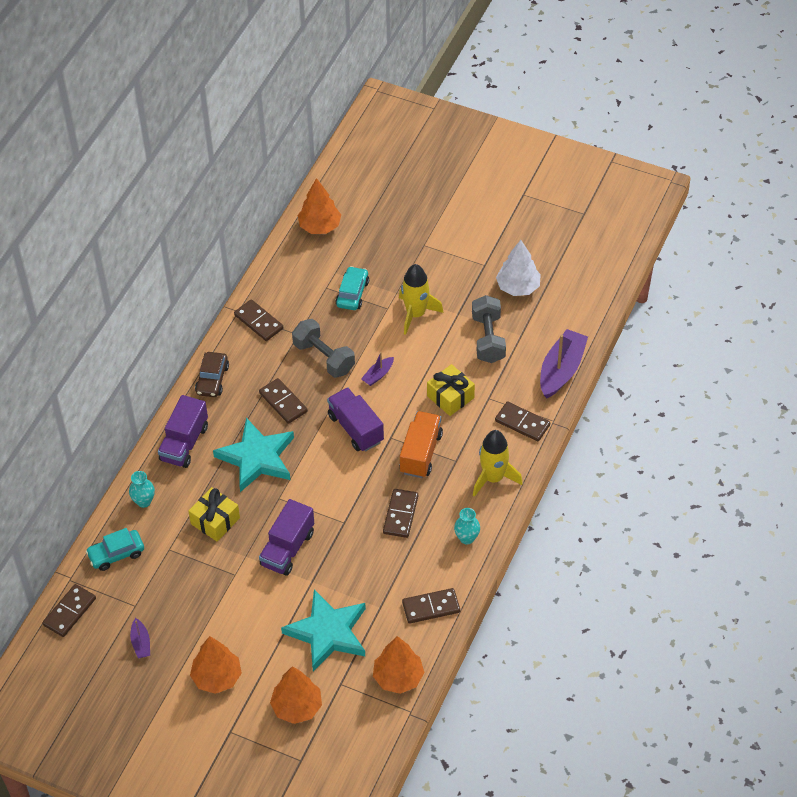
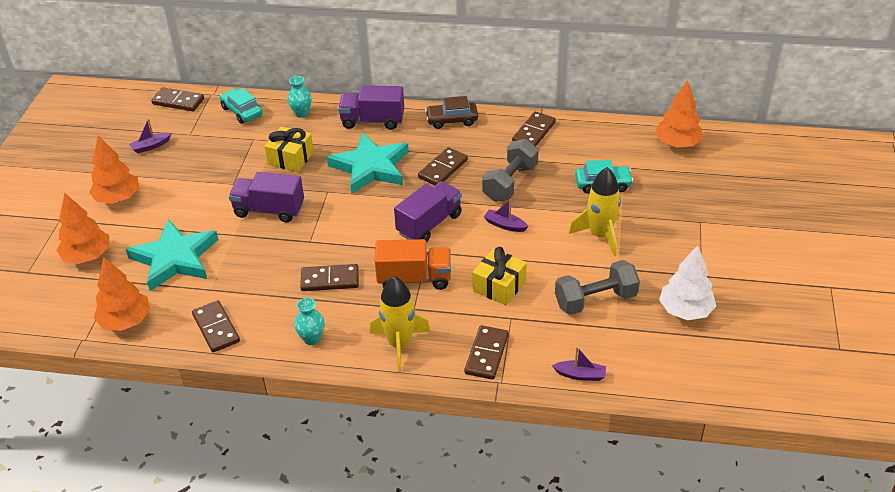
camera: 75 degrees right, 10 degrees down
purple boat [540,329,588,398] -> purple boat [552,347,606,381], size x0.49

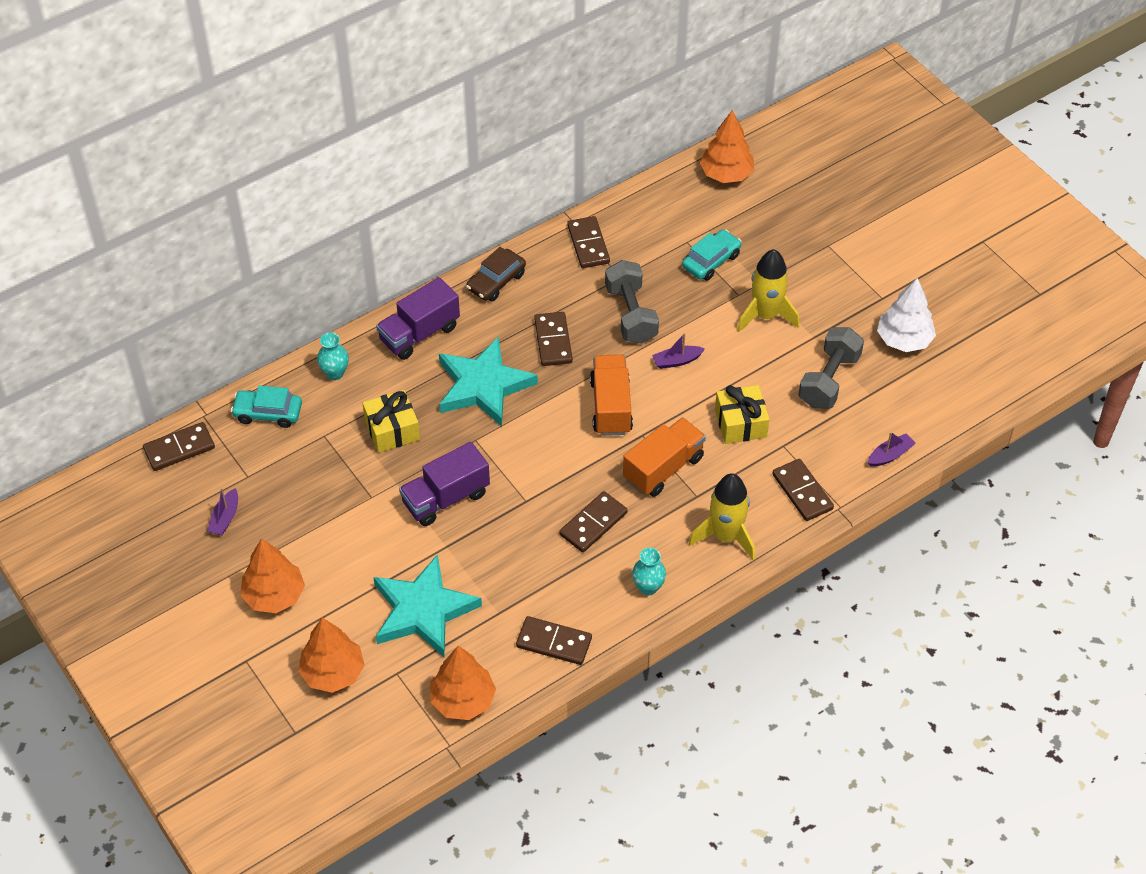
camera: 45 degrees left, 10 degrees up
purple truck [394,181,462,242] -> orange truck [590,354,633,436]

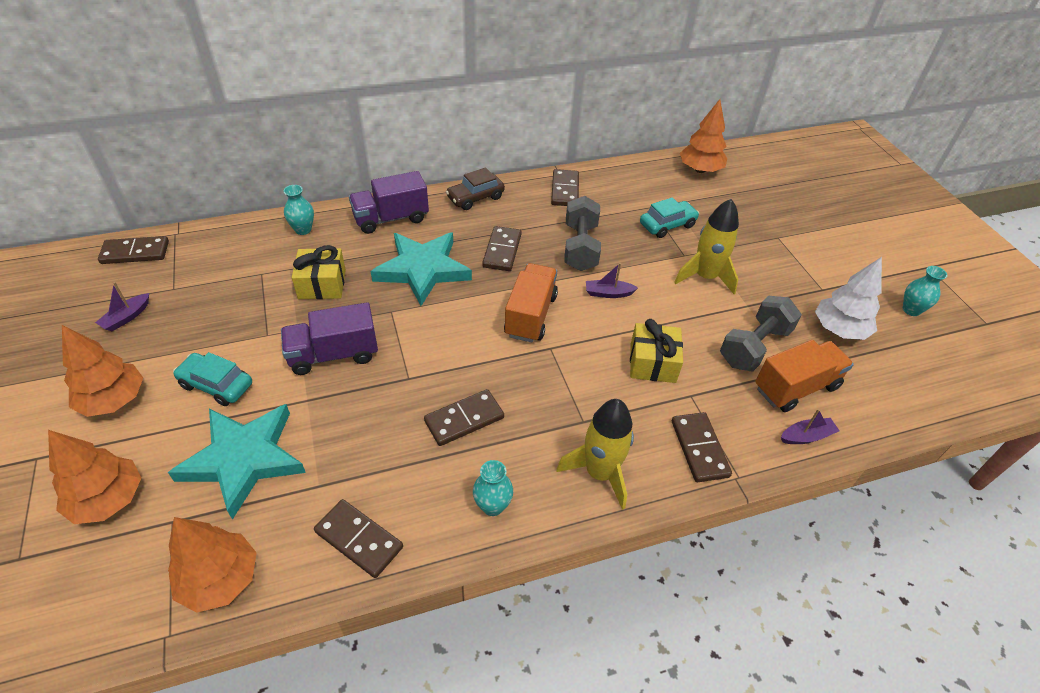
camera: 15 degrees right, 5 degrees down
turquoise car [231,386,302,428] -> turquoise car moved to [173,352,252,406]
orange truck [623,417,706,497] -> orange truck moved to [755,340,854,412]
none -> turquoise vase [903,266,947,316]

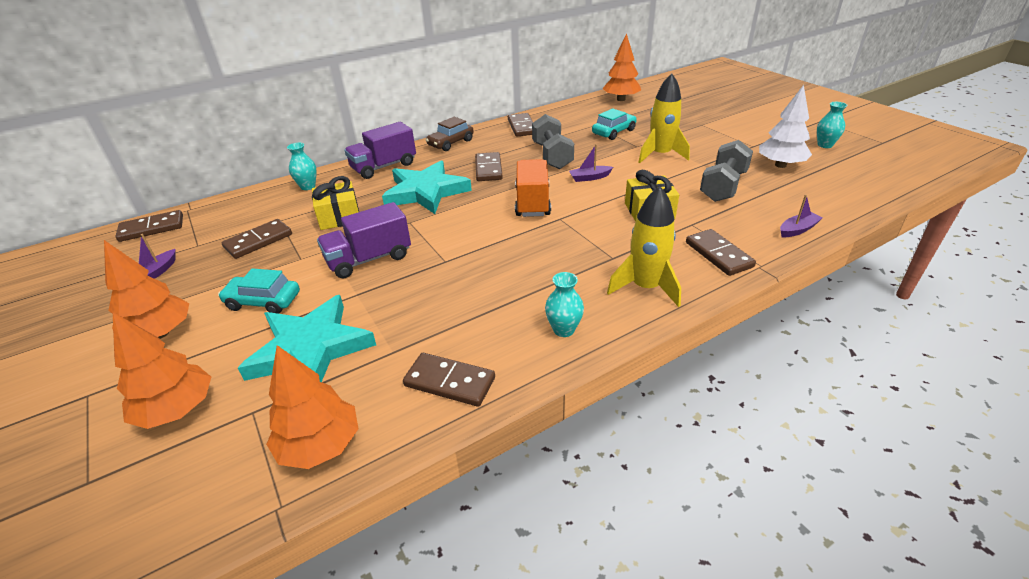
camera: 10 degrees left, 10 degrees down
brown domino [424,389,504,446] -> brown domino moved to [222,219,292,259]
orange truck [755,340,854,412] -> none

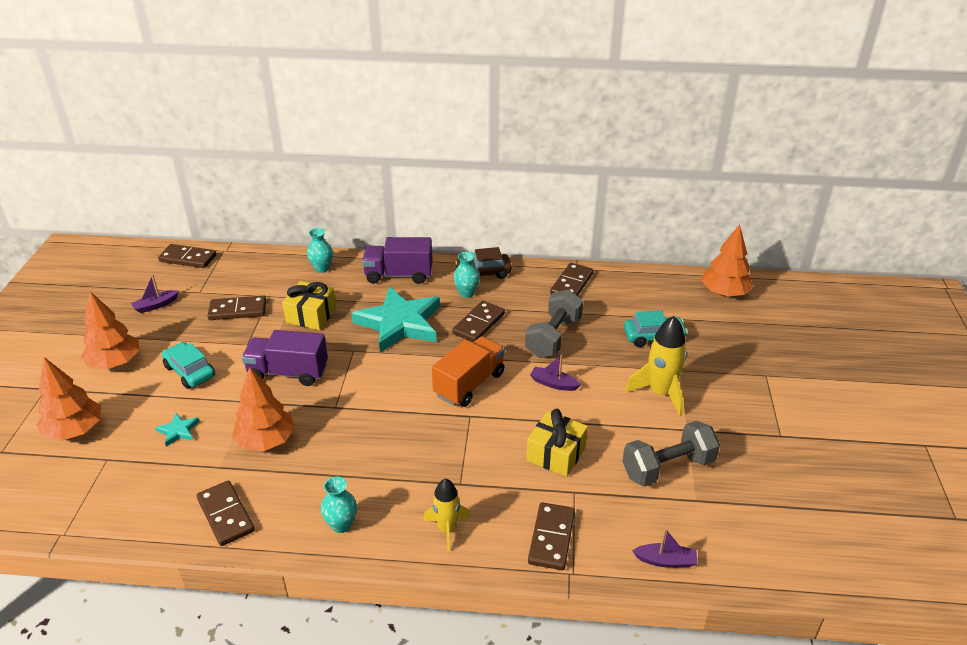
camera: 35 degrees right, 0 degrees up
turquoise star [238,295,376,382] -> turquoise star [155,413,199,447], size x0.40
orange tree [266,345,358,469] -> orange tree moved to [232,367,295,451]
yellow rocket [607,186,681,307] -> yellow rocket [423,478,470,552], size x0.65
white tree [759,85,812,168] -> none
turquoise vase [817,102,847,148] -> turquoise vase moved to [453,252,480,298]

